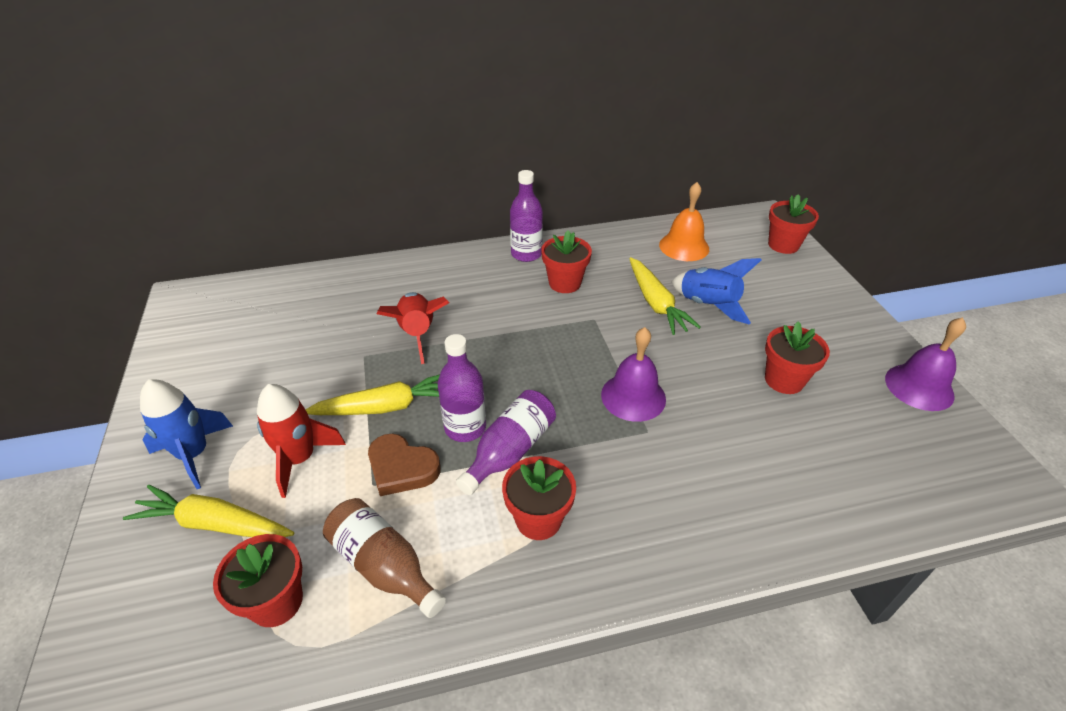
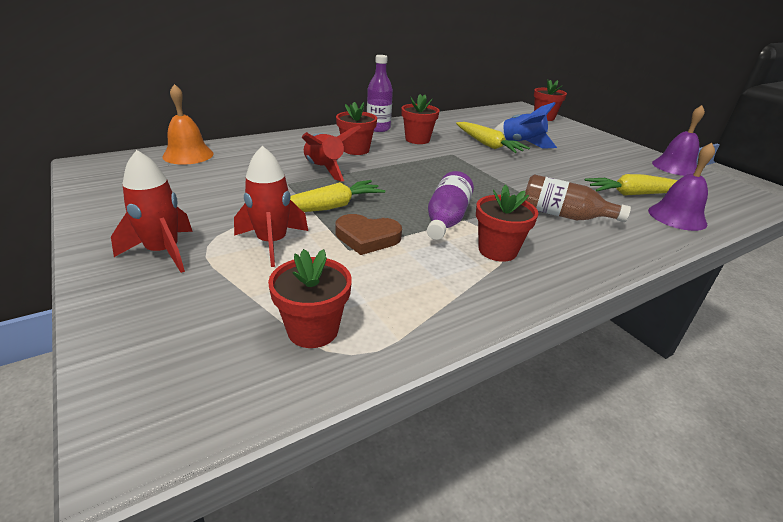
camera: 20 degrees left, 10 degrees down
yellow carrot [123,485,294,537] -> yellow carrot moved to [585,174,678,196]
blue rocket [140,379,233,489] -> red rocket [111,150,193,273]
brown bottle [323,498,446,618] -> brown bottle moved to [524,174,631,222]
purple bottle [438,334,486,442] -> none
purple bell [601,327,666,422] -> purple bell moved to [648,143,715,231]
orange bell [659,182,709,261] -> orange bell moved to [163,84,214,165]
red flower pot [765,322,830,394] -> red flower pot moved to [336,102,377,155]

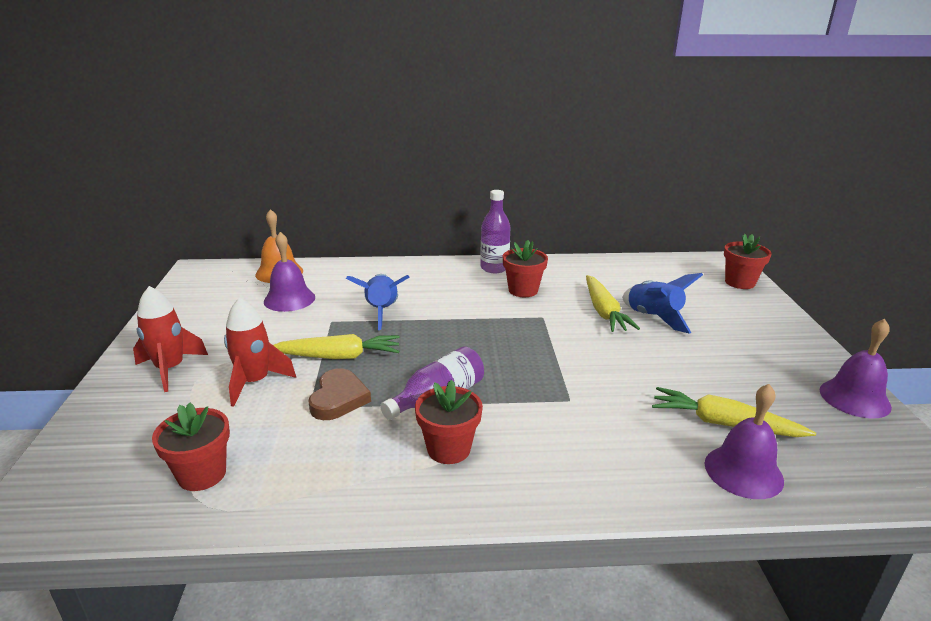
camera: 30 degrees right, 5 degrees down
red rocket [302,125,361,181] -> blue rocket [346,274,410,330]
brown heart [335,214,402,255] -> brown heart turned 120 degrees counterclockwise [308,368,371,420]
red flower pot [336,102,377,155] -> none
brown bottle [524,174,631,222] -> none
none -> purple bell [264,232,315,312]

